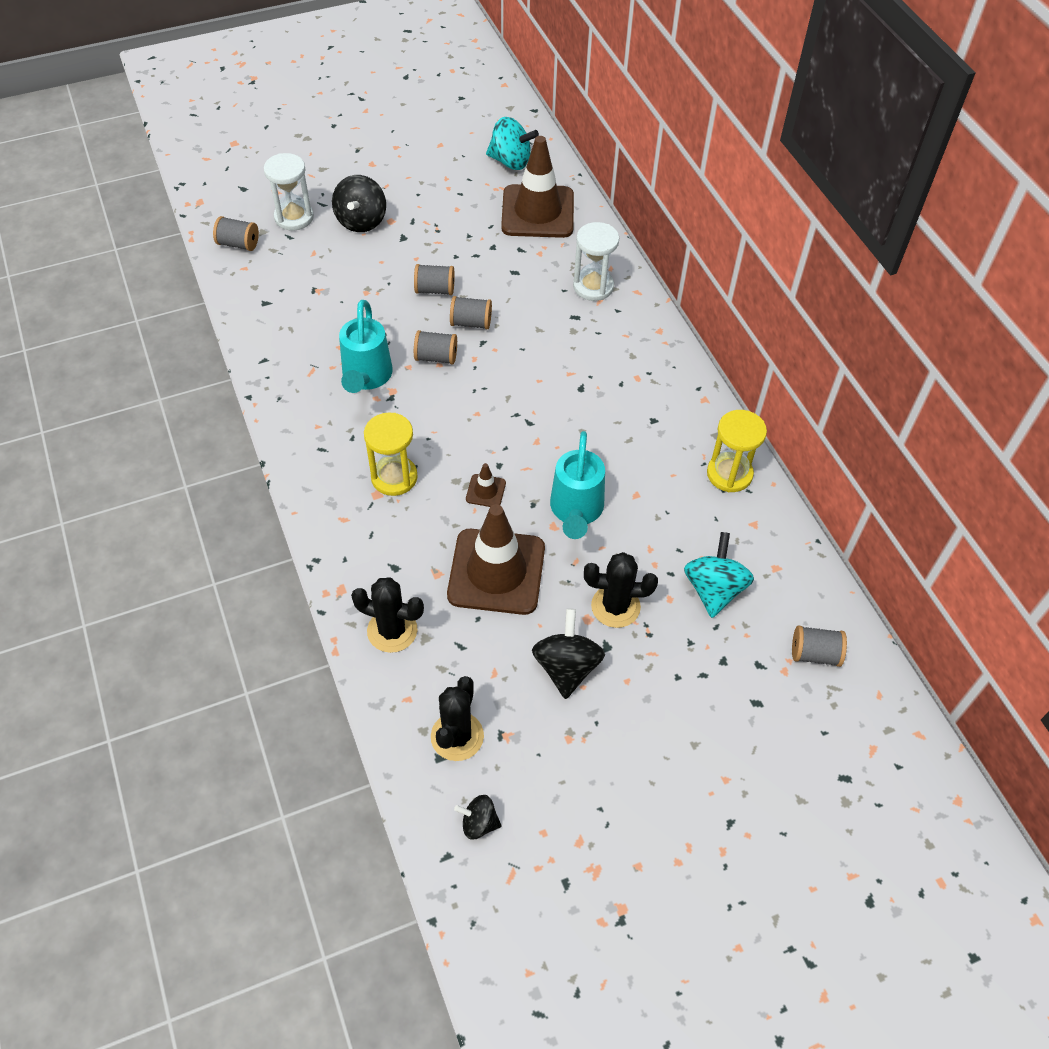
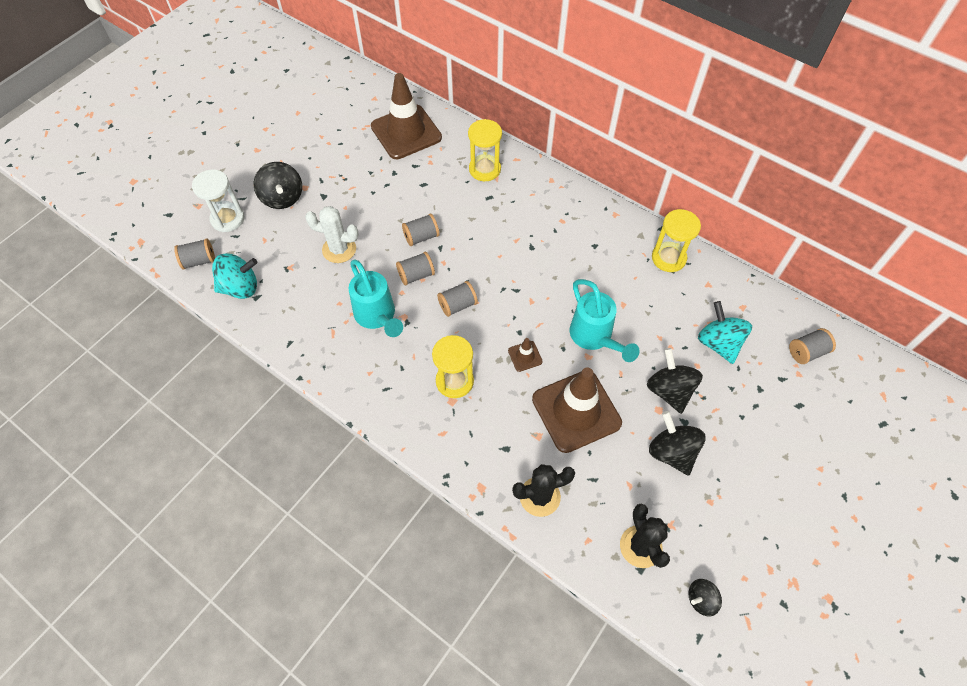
camera: 30 degrees left, 5 degrees up
grey spool [414,264,455,295] -> grey spool moved to [437,281,478,317]
turquoise spinning top [486,117,539,170] -> turquoise spinning top moved to [212,253,257,299]
white hourglass [573,222,619,301] -> yellow hourglass [468,119,502,181]
black cactus [584,552,658,628] -> black spinning top [647,348,703,414]
none -> white cactus [305,206,359,263]

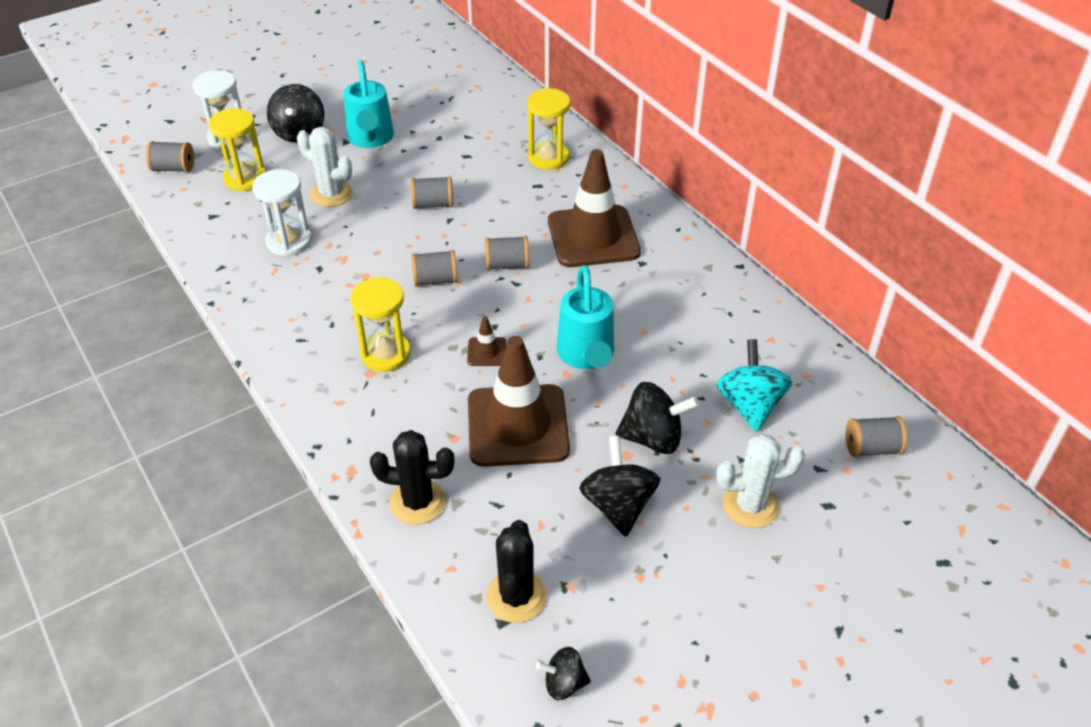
camera: 20 degrees right, 15 degrees down
turquoise spinning top [212,253,257,299] -> none
turquoise watering can [349,259,403,337] -> turquoise watering can moved to [343,60,394,148]
brown traffic cone [371,73,442,159] -> brown traffic cone moved to [548,149,641,267]
grey spool [396,252,435,285] -> grey spool moved to [485,236,529,270]
black spinning top [647,348,703,414] -> black spinning top turned 90 degrees clockwise [616,382,699,454]
yellow hourglass [652,209,701,272] -> yellow hourglass moved to [209,108,266,191]
none -> white hourglass [252,169,312,257]
none -> white cactus [716,434,805,528]

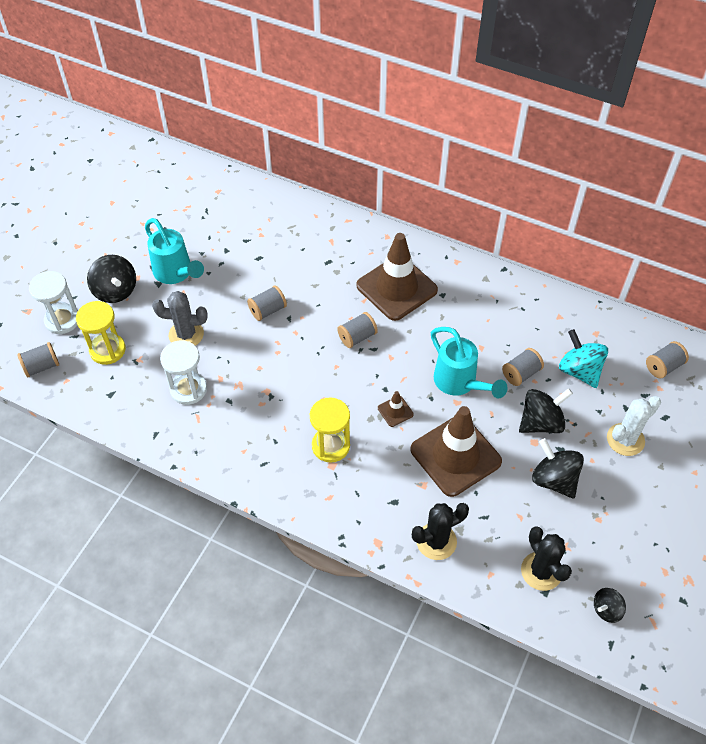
camera: 30 degrees left, 10 degrees up
white cactus [297,127,353,207] -> grey cactus [152,291,208,346]
grey spool [411,250,458,287] -> grey spool moved to [502,348,544,386]
yellow hourglass [527,89,570,170] -> none

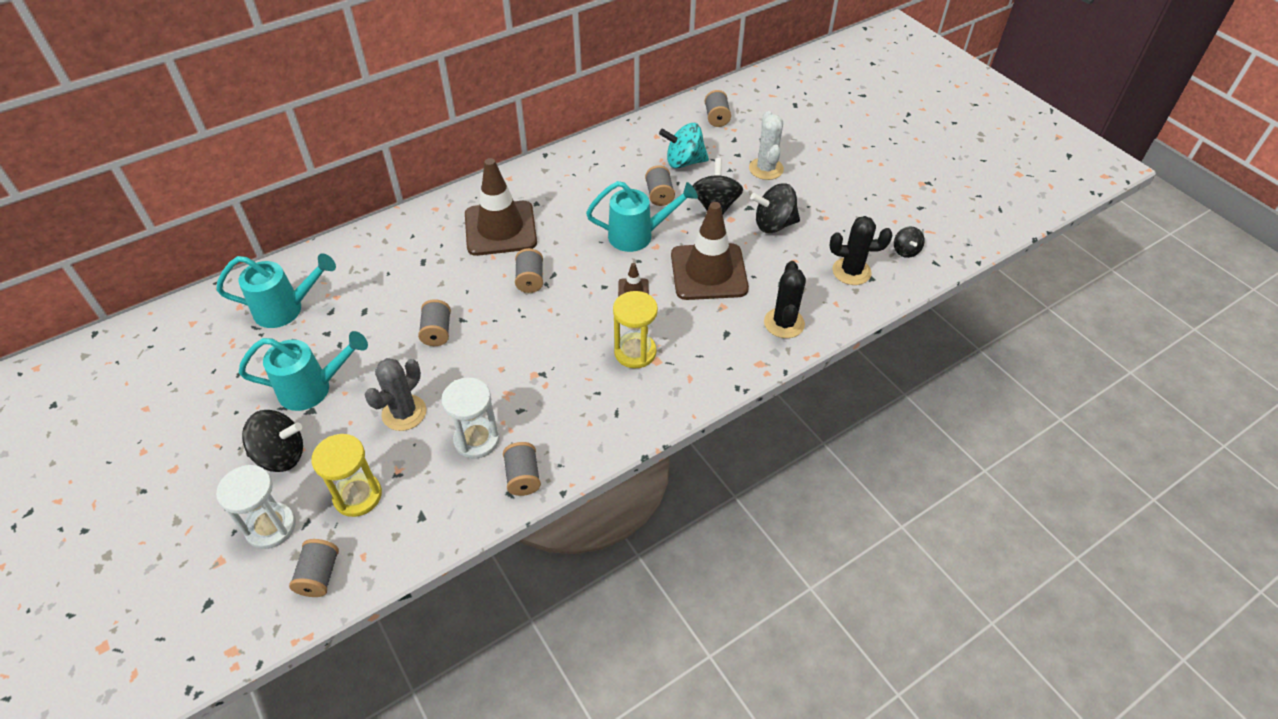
camera: 60 degrees left, 5 degrees down
none -> turquoise watering can [216,253,336,328]
none -> grey spool [503,442,541,496]

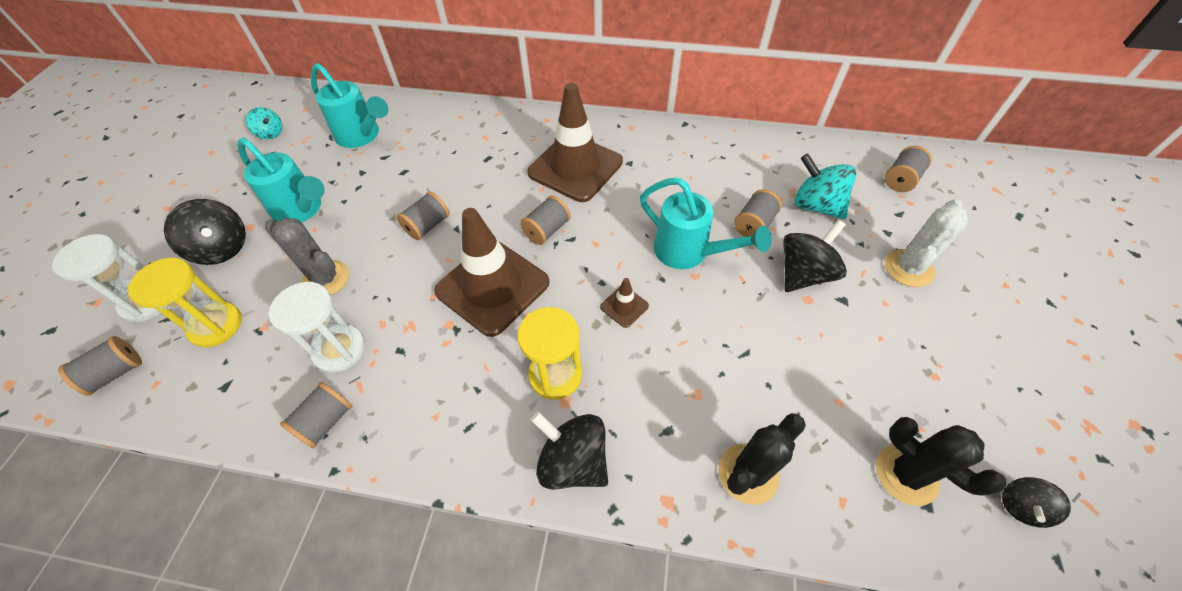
camera: 45 degrees right, 5 degrees up
grey cactus [365,358,426,431] -> grey cactus turned 45 degrees clockwise [265,218,349,296]
brown traffic cone [671,202,749,300] -> brown traffic cone moved to [434,208,549,337]
black spinning top [751,183,800,233] -> black spinning top moved to [531,412,608,490]
none -> turquoise spinning top [246,107,282,139]

